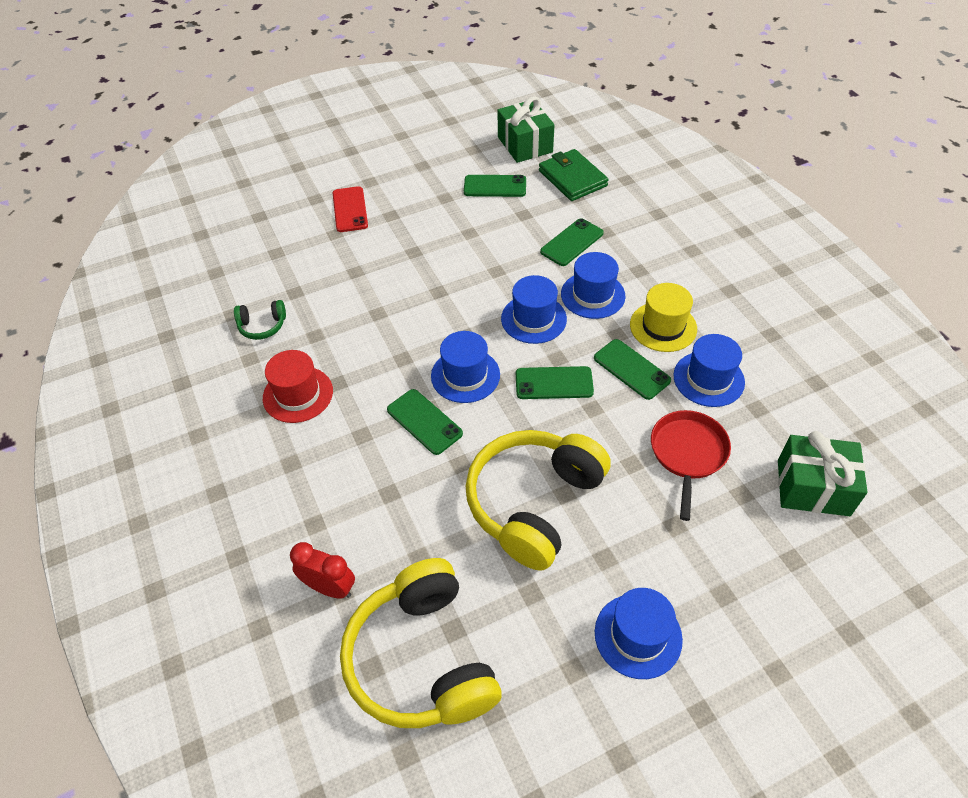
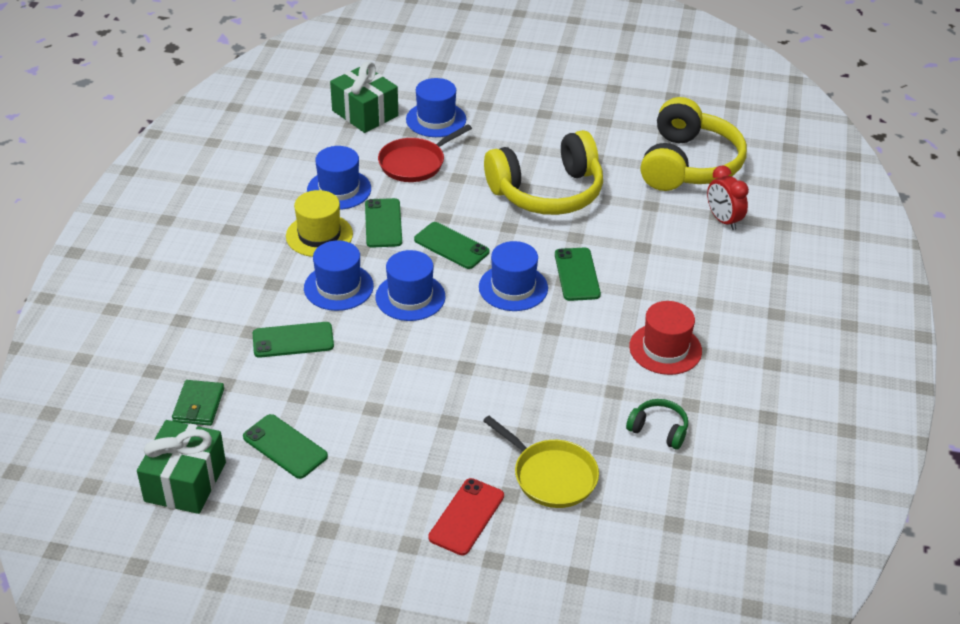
camera: 145 degrees left, 10 degrees down
green wallet [539,149,609,201] -> green wallet [172,380,224,426], size x0.66
blue hat [595,588,683,679] -> blue hat moved to [406,78,466,137]
none -> yellow pan [483,416,599,508]

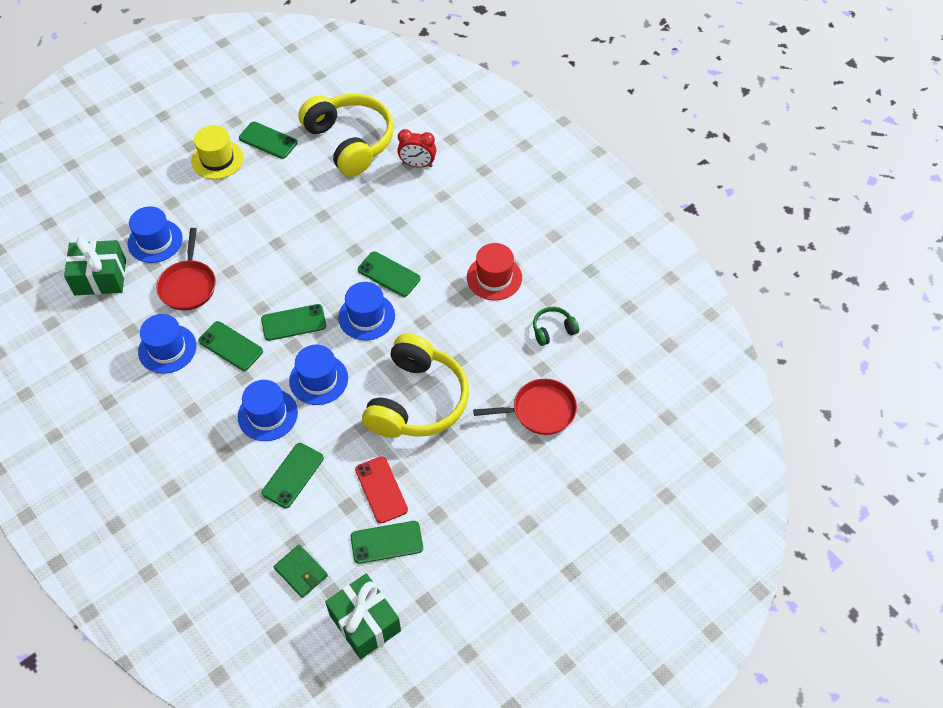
camera: 50 degrees left, 15 degrees up
yellow hat [286,190,353,257] -> yellow hat moved to [191,125,243,179]
red phone [428,478,504,556] -> red phone moved to [355,456,408,523]
yellow pan [483,416,599,508] -> red pan [473,379,577,435]
yellow headphones [484,130,603,215] -> yellow headphones moved to [362,333,469,438]
none -> green phone [239,122,297,159]

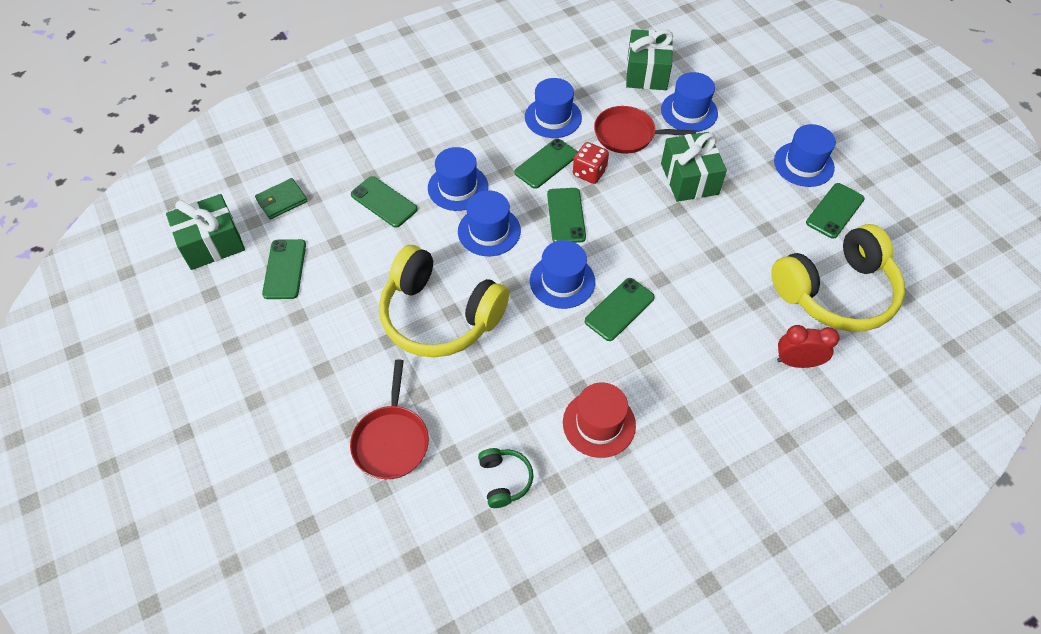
camera: 100 degrees right, 0 degrees up
yellow hat [191,125,243,179] -> blue hat [774,124,836,187]
red phone [355,456,408,523] -> none
red clock [397,129,436,168] -> red clock turned 75 degrees clockwise [777,325,840,368]
none -> red dice [573,142,609,184]
none -> green gift [661,132,727,202]

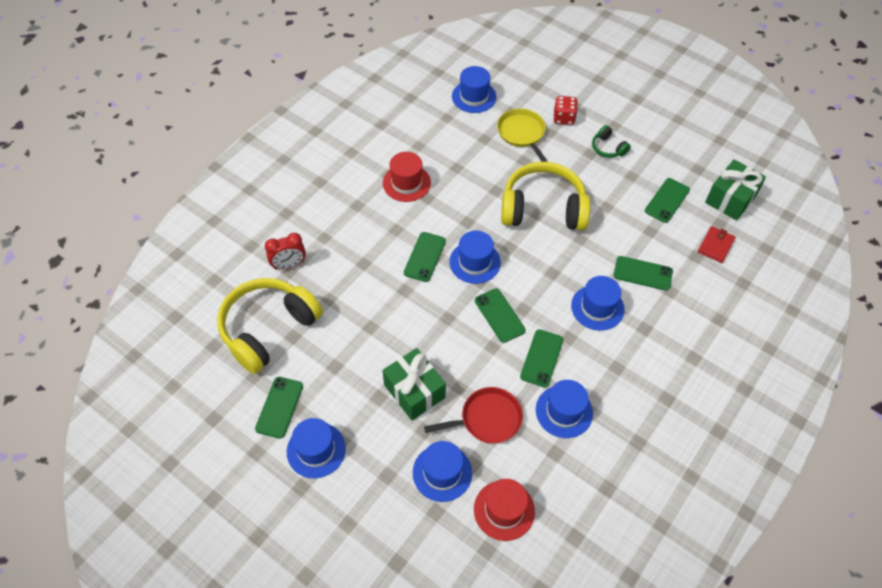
camera: 155 degrees right, 0 degrees up
green wallet [255,178,307,220] -> red wallet [698,226,736,263]
green phone [262,239,306,299] -> green phone turned 60 degrees clockwise [645,178,690,223]
red pan [350,359,429,479] -> yellow pan [497,108,548,162]
blue hat [458,190,521,256] -> blue hat moved to [452,66,497,113]
green headphones [478,448,533,508] -> green headphones moved to [592,125,631,158]
red dice [573,142,609,184] -> red dice moved to [553,96,578,125]
green gift [626,29,673,90] -> red hat [474,479,535,541]

